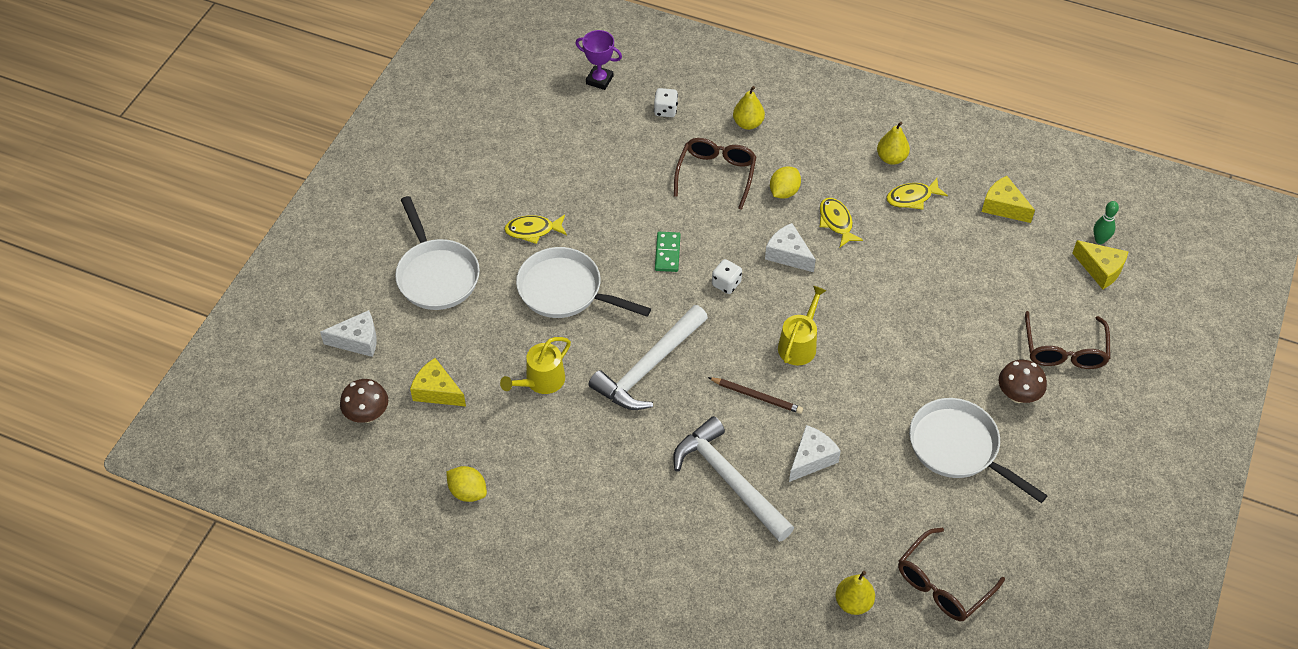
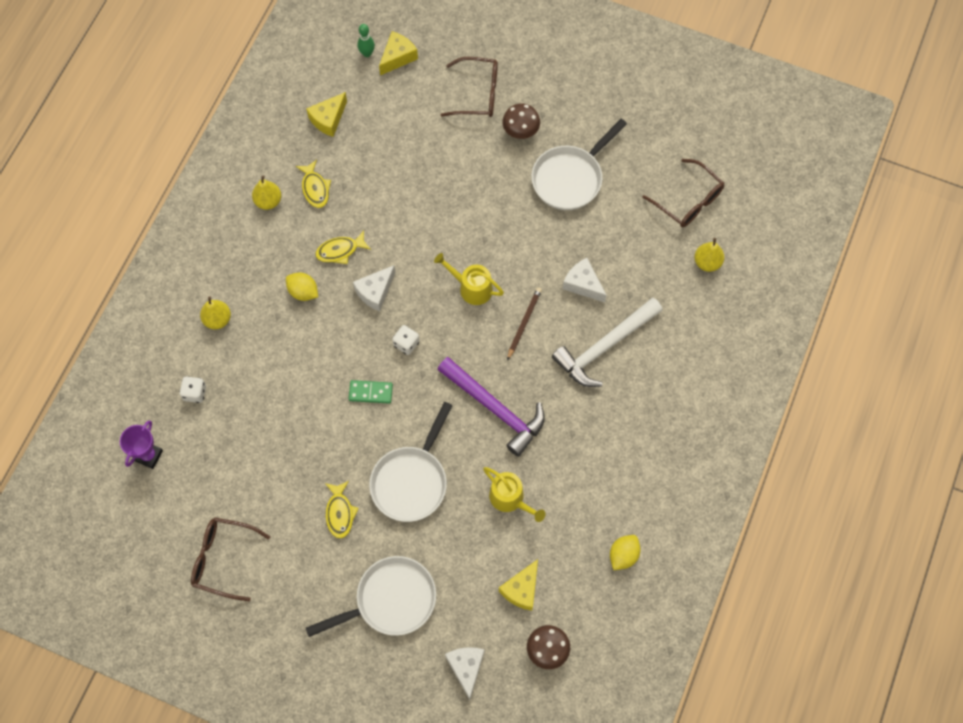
camera: 90 degrees left, 15 degrees up
white hammer [589,305,708,410] -> purple hammer [437,357,545,457]
brown glasses [674,138,756,210] -> brown glasses moved to [191,517,270,602]

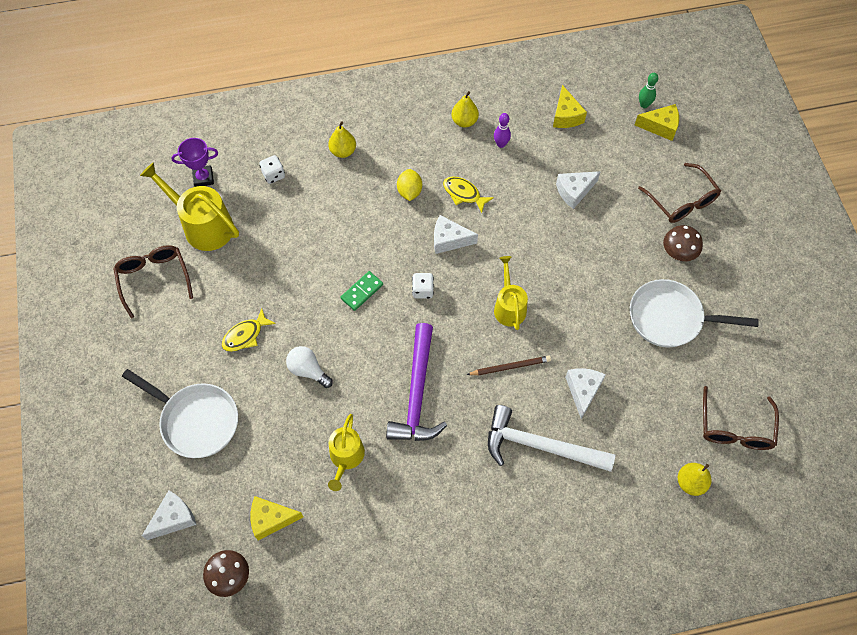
camera: 55 degrees right, 5 degrees down
yellow fish [296,160,331,208] -> purple bowling pin [494,113,511,148]
yellow cheese [306,92,347,137] -> yellow cheese turned 105 degrees counterclockwise [553,85,587,128]
green domino [349,380,393,404] -> green domino turned 75 degrees clockwise [341,271,383,311]
white pan [369,402,453,522] -> white light bulb [286,346,333,388]
yellow lemon [610,535,641,570] -> none
none -> yellow watering can [140,162,239,251]
none -> white cheese [556,171,601,209]

